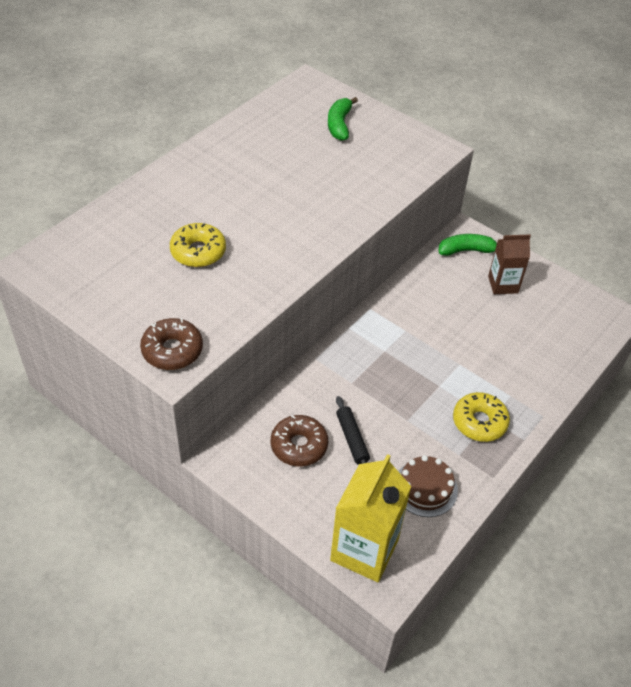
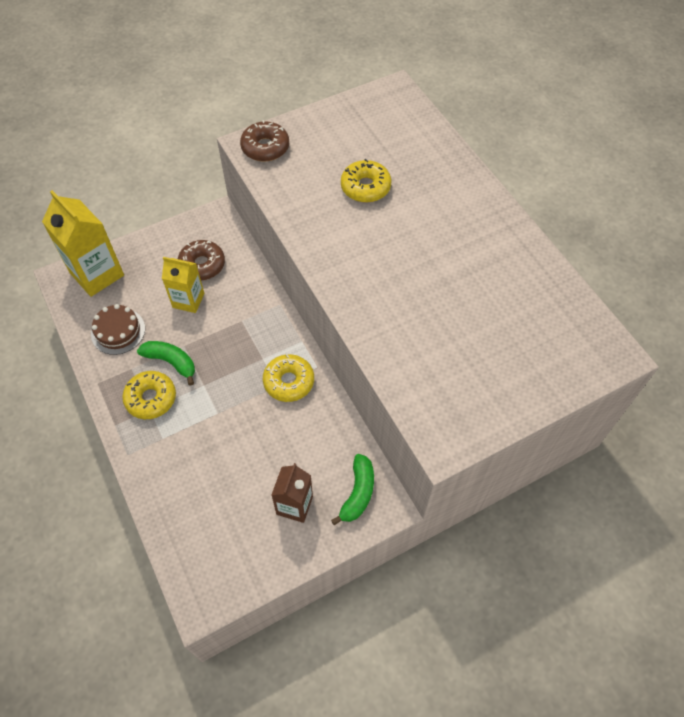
camera: 115 degrees right, 10 degrees up
green banana [328,97,358,141] -> green banana moved to [137,341,195,386]
black rolling pin [336,396,370,465] -> yellow carton [162,257,204,313]
none -> yellow donut [263,354,314,402]

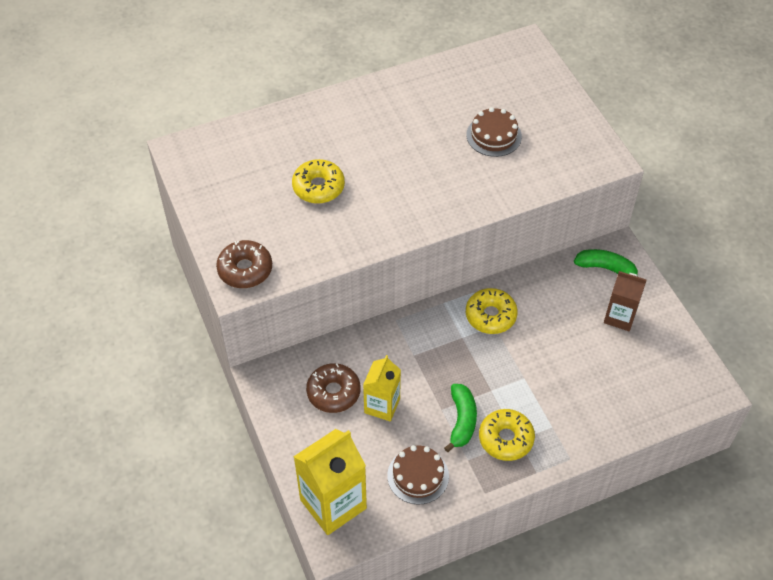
camera: 85 degrees left, 5 degrees down
green banana [137,341,195,386] -> green banana turned 150 degrees clockwise [444,384,477,452]
none -> brown cake [466,107,522,157]

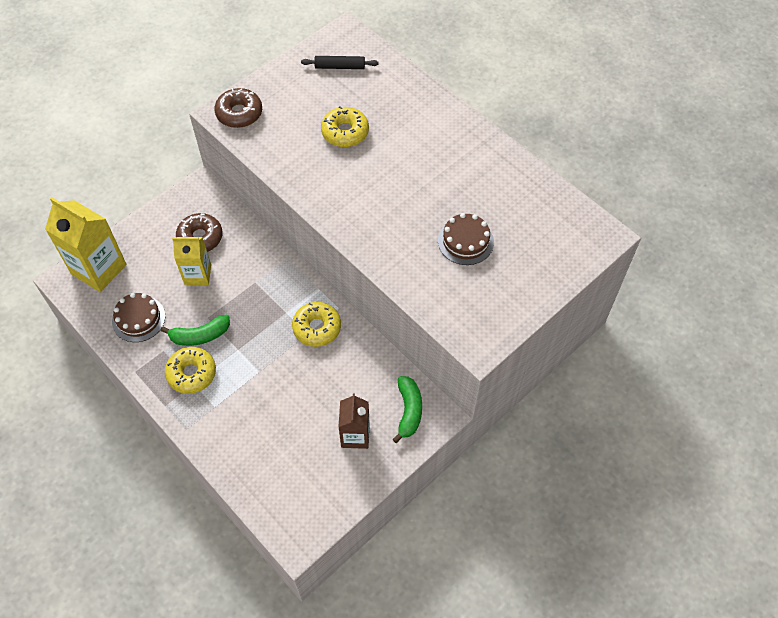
camera: 70 degrees right, 5 degrees up
none -> black rolling pin [301,56,378,69]

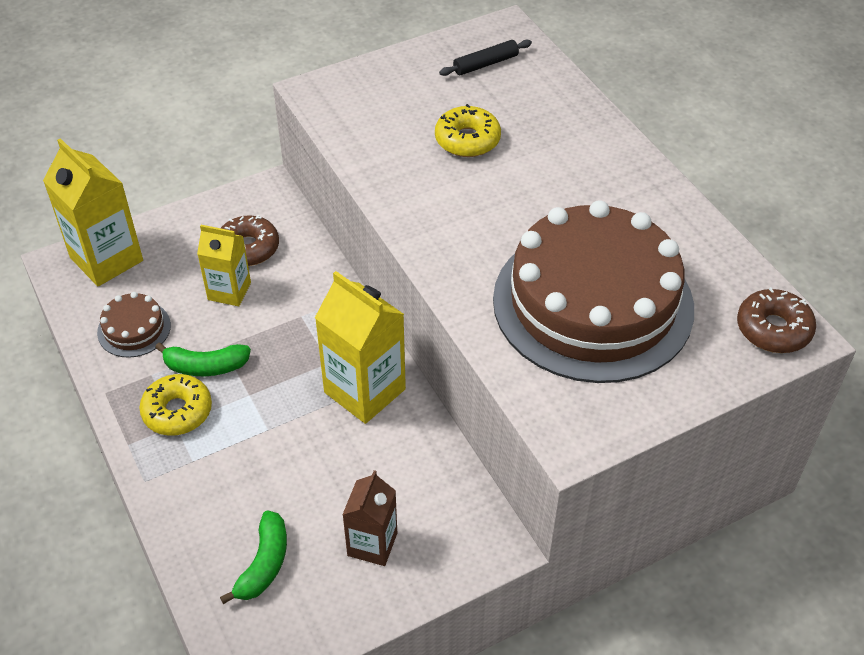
camera: 15 degrees right, 10 degrees down
brown donut [214,88,262,128] -> brown donut moved to [737,287,816,353]
yellow donut [292,302,341,347] -> yellow carton [315,271,406,424]
black rolling pin [301,56,378,69] -> black rolling pin turned 45 degrees counterclockwise [439,40,532,76]
green banana [393,376,422,443] -> green banana moved to [220,511,287,604]
brown cake [438,213,494,265] -> brown cake [493,200,694,383], size x2.45

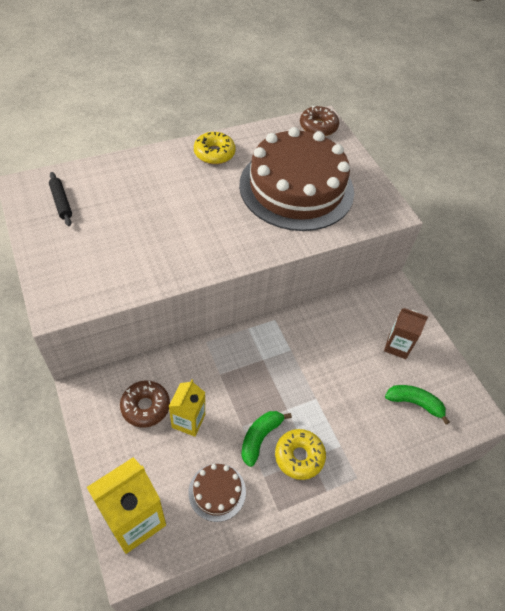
camera: 90 degrees left, 5 degrees up
green banana [155,342,251,376] -> green banana turned 150 degrees counterclockwise [241,411,292,467]
yellow carton [315,271,406,424] -> none
yellow donut [435,104,501,157] -> yellow donut moved to [194,132,236,164]

